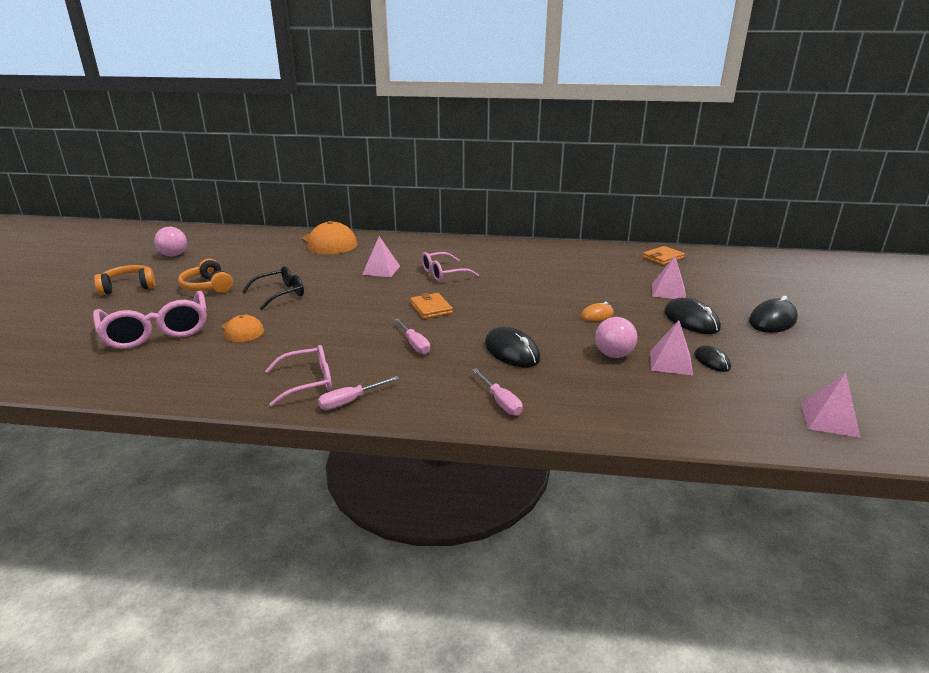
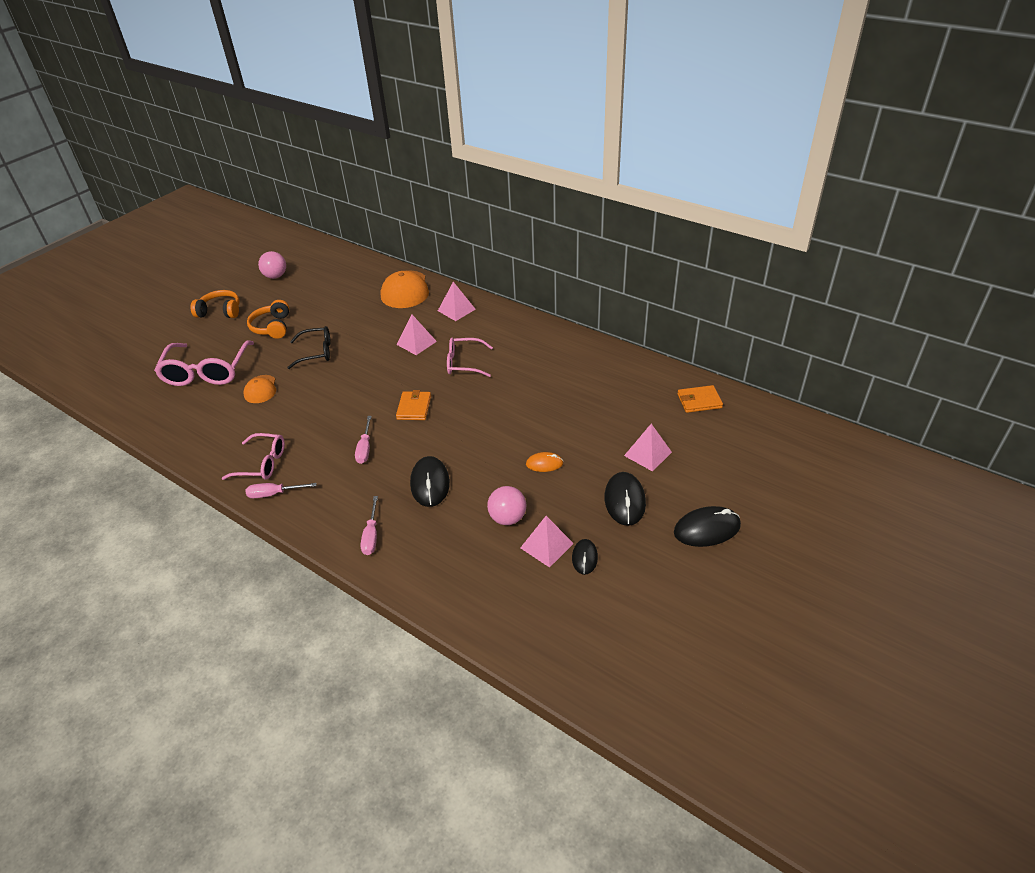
camera: 30 degrees right, 15 degrees up
pink pyramid [801,373,861,438] -> pink pyramid moved to [438,282,476,321]

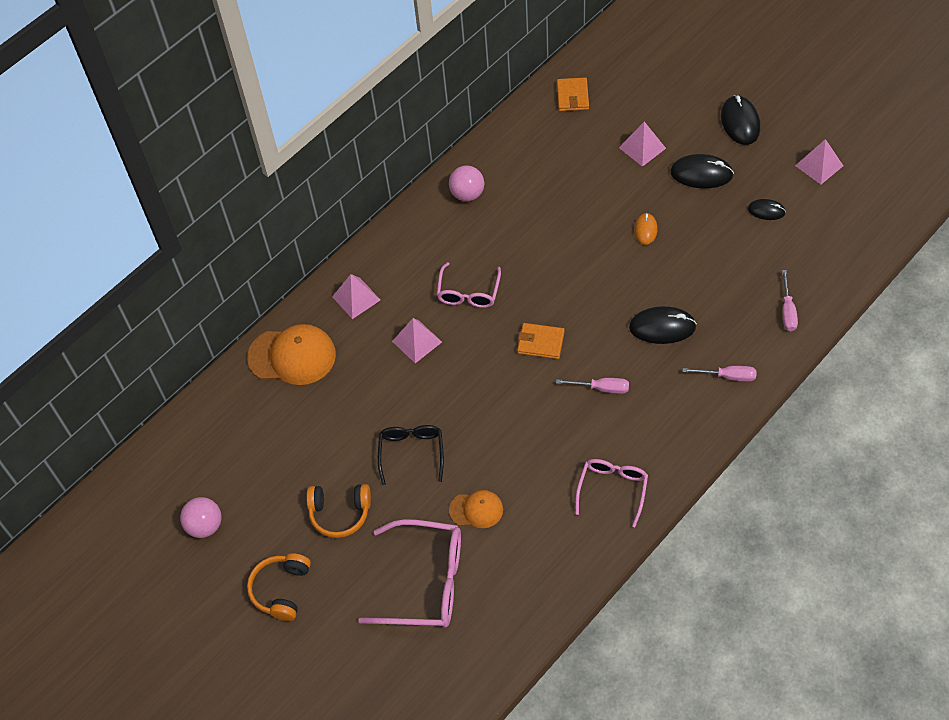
camera: 80 degrees left, 15 degrees up
pink screwdriver [246,483,317,498] -> pink screwdriver moved to [782,270,798,331]
pink ball [487,486,526,525] -> pink ball moved to [449,166,484,201]
pink pyramid [520,516,574,568] -> pink pyramid moved to [795,139,843,184]

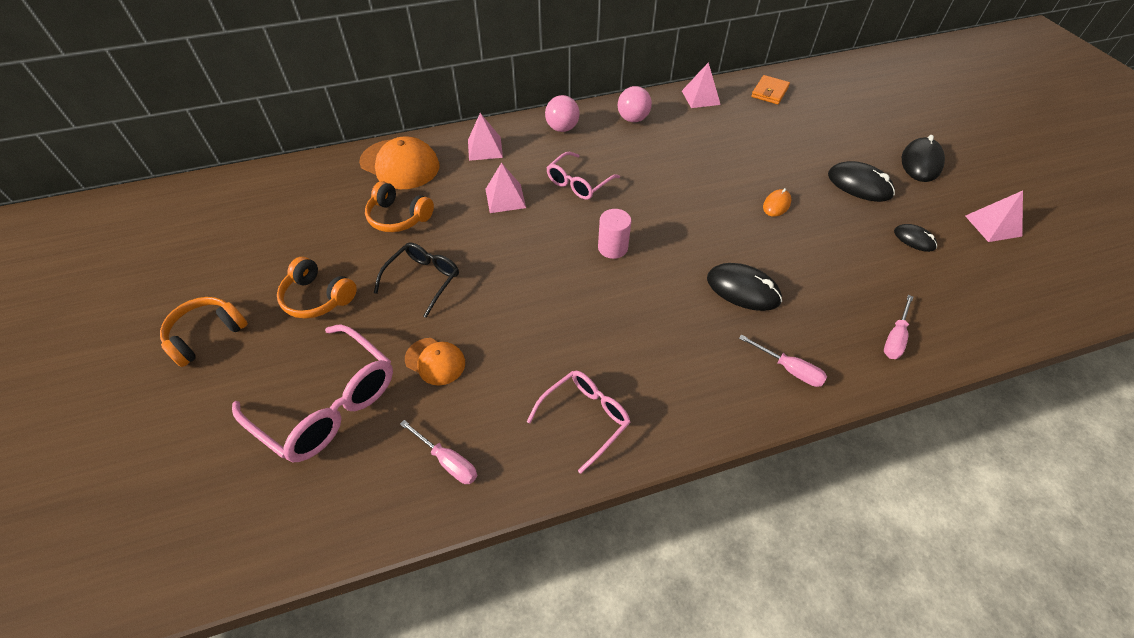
camera: 25 degrees right, 5 degrees down
pink ball [180,497,221,538] -> pink ball moved to [545,95,580,132]
orange wallet [517,323,565,359] -> pink cylinder [598,209,631,259]
pink screwdriver [556,378,629,394] -> pink screwdriver moved to [400,420,477,484]
pink pyramid [619,122,666,167] -> pink pyramid moved to [682,62,721,108]
none -> orange headphones [365,181,434,232]

